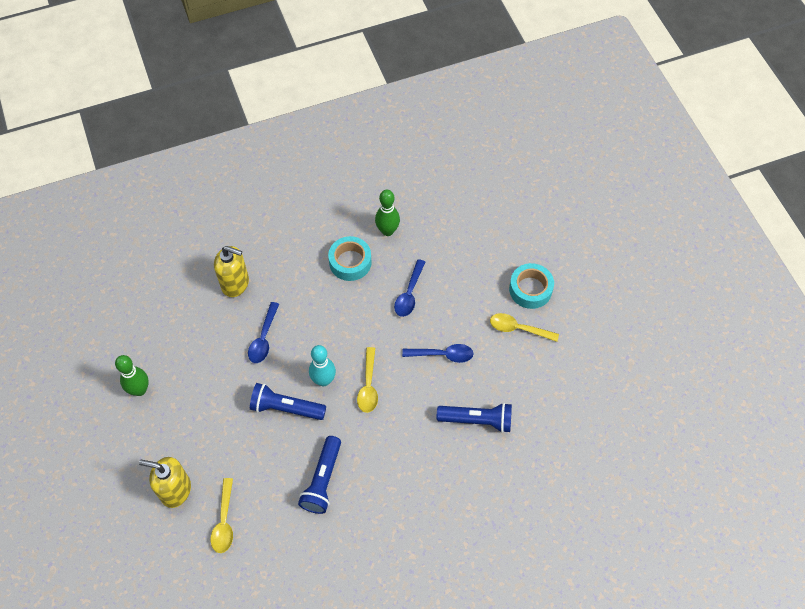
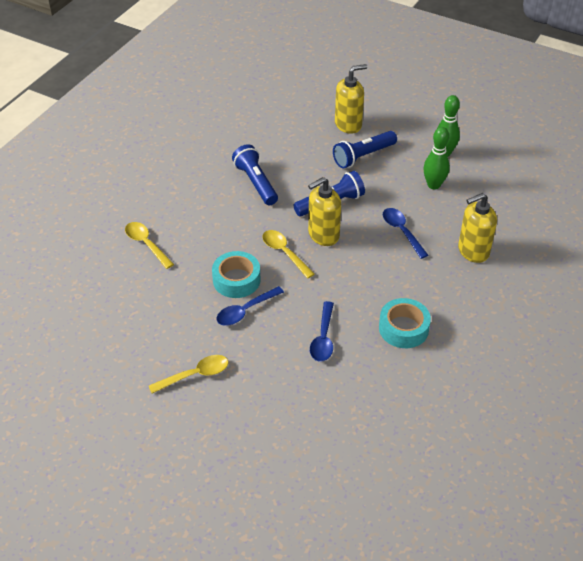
camera: 140 degrees right, 15 degrees down
yellow spoon [211,478,233,553] -> yellow spoon moved to [125,222,174,269]
turquoise bowling pin [309,345,336,386] -> yellow soap dispenser [308,177,341,246]
green bowling pin [375,190,400,236] -> green bowling pin moved to [423,127,450,190]
blue spoon [394,259,425,317] -> blue spoon turned 150 degrees counterclockwise [310,301,334,362]
blue flashlight [437,403,512,433] -> blue flashlight moved to [333,131,397,168]
turquoise tape [509,263,554,309] -> turquoise tape moved to [212,251,261,298]

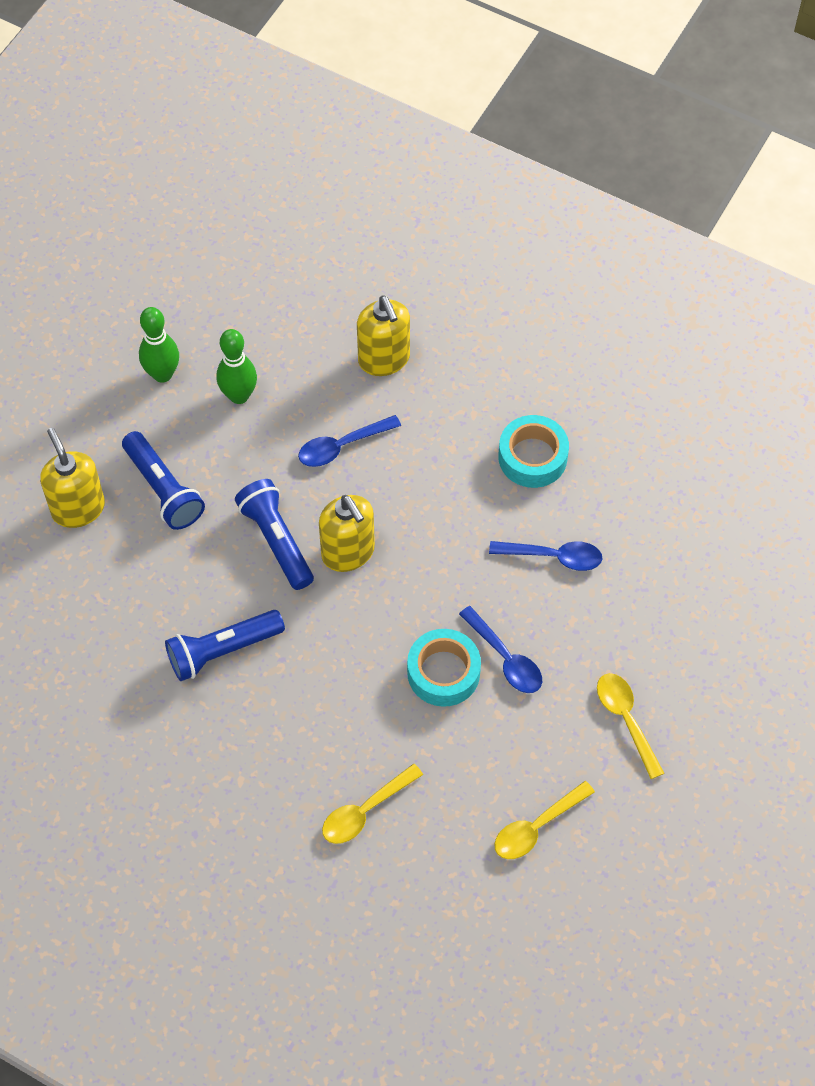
camera: 90 degrees left, 15 degrees up
yellow spoon [262,230,314,279] -> yellow spoon moved to [494,781,595,859]

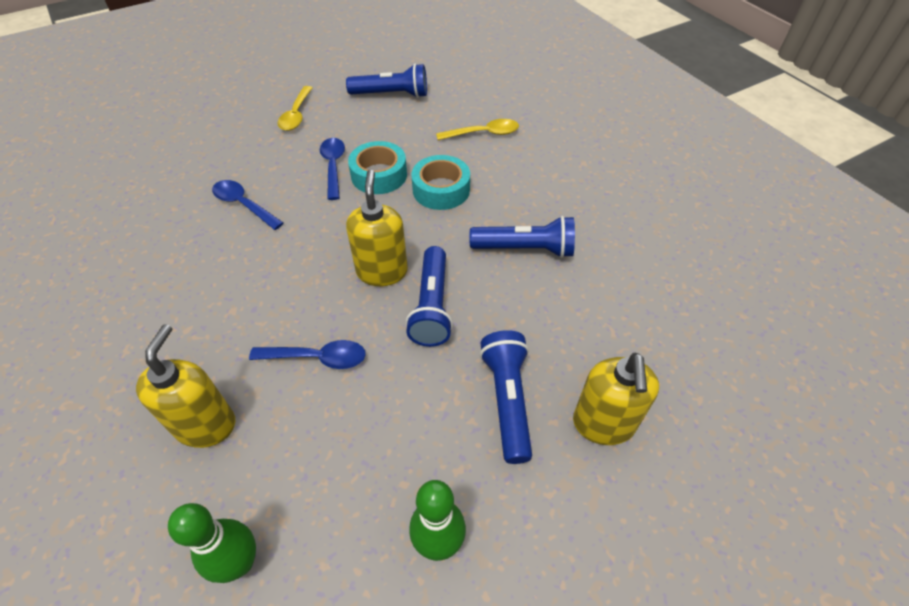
camera: 150 degrees left, 10 degrees down
green bowling pin [217,329,257,404] -> green bowling pin moved to [168,503,256,583]
yellow spoon [494,781,595,859] -> blue flashlight [346,64,427,98]
turquoise tape [498,415,569,488] -> turquoise tape moved to [412,155,470,210]

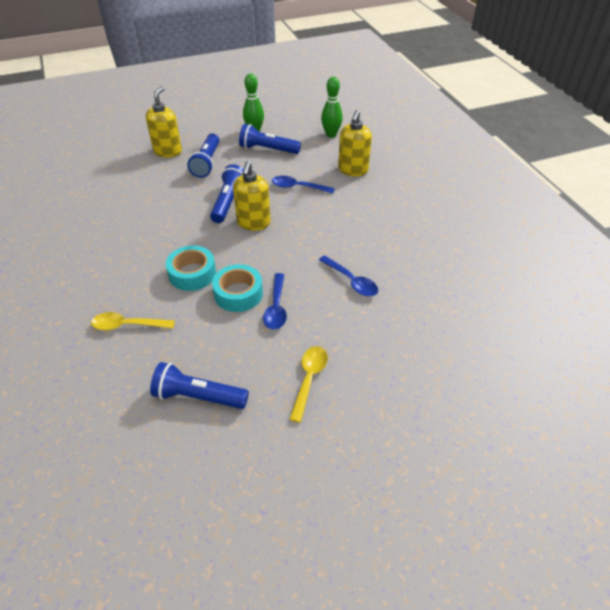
camera: 170 degrees left, 5 degrees down
blue flashlight [469,216,575,258] -> blue flashlight moved to [239,124,301,154]

